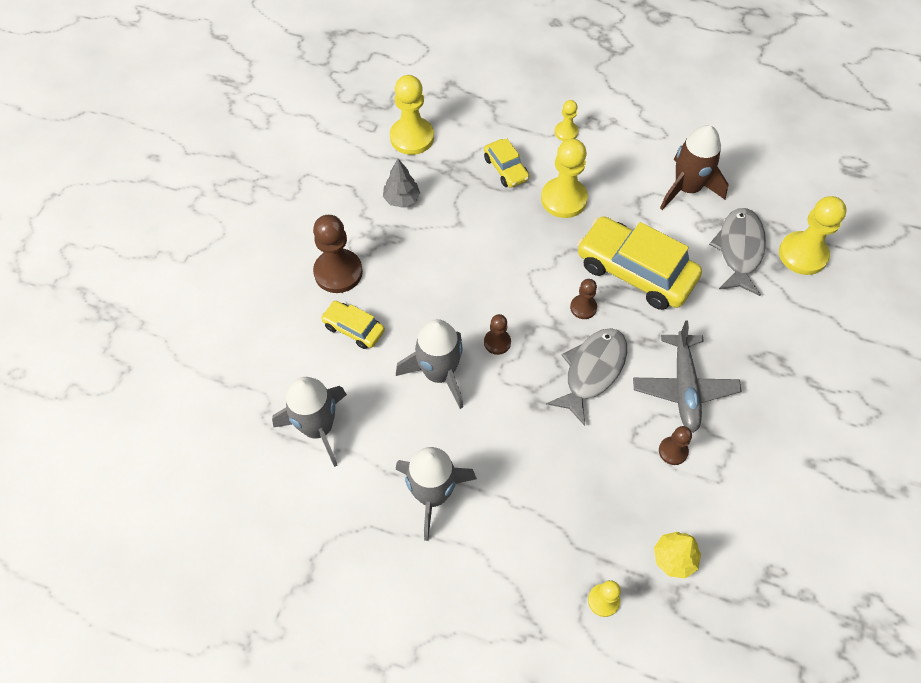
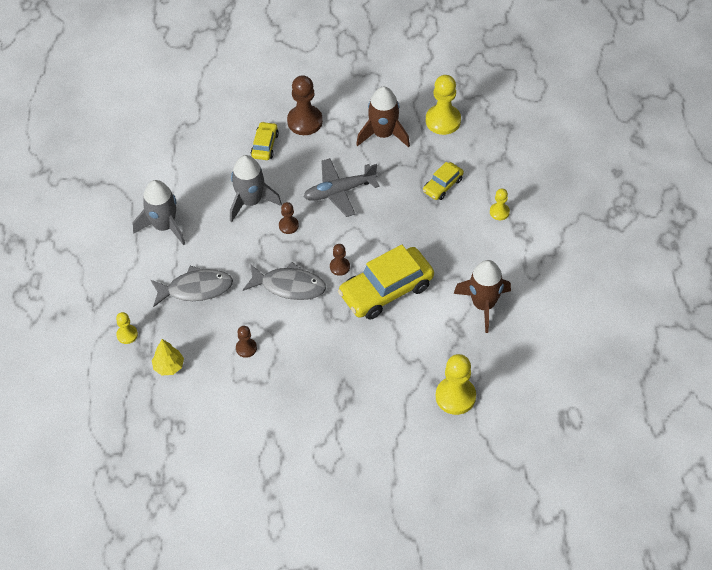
camera: 70 degrees right, 5 degrees down
grey rocket [272,377,347,467] -> none
grey tree [383,159,420,208] -> brown rocket [356,87,410,147]
yellow pawn [541,139,588,218] -> none
yellow car [577,216,702,310] -> yellow car turned 135 degrees counterclockwise [338,245,434,320]
grey plane [633,321,741,433] -> grey plane moved to [304,158,379,217]
grey fish [709,208,766,296] -> grey fish moved to [151,266,233,307]

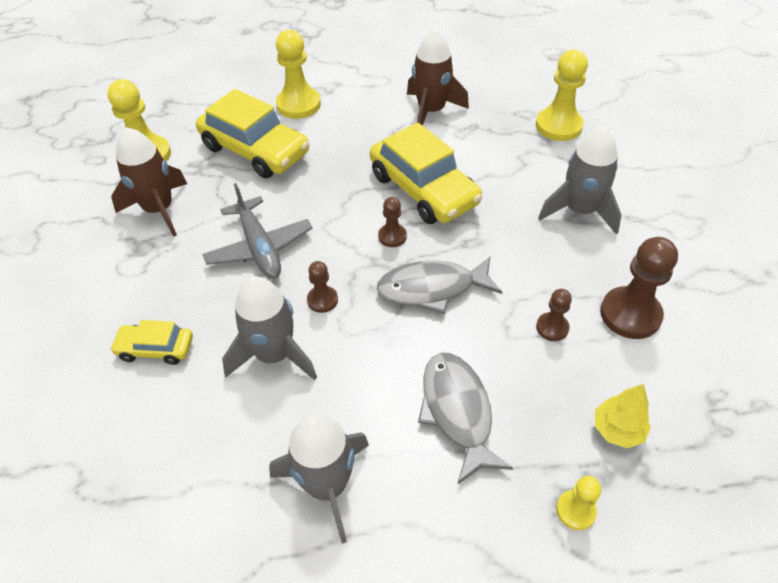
camera: 95 degrees left, 5 degrees down
grey fish [243,262,326,300] -> grey fish turned 105 degrees counterclockwise [377,257,502,314]
brown pawn [287,75,323,135] -> brown pawn moved to [600,237,678,339]
yellow car [423,162,464,200] -> yellow car [196,89,309,178], size x1.97
yellow pawn [490,189,510,220] -> yellow pawn [276,30,321,119], size x1.87
none -> grey rocket [538,127,622,234]

